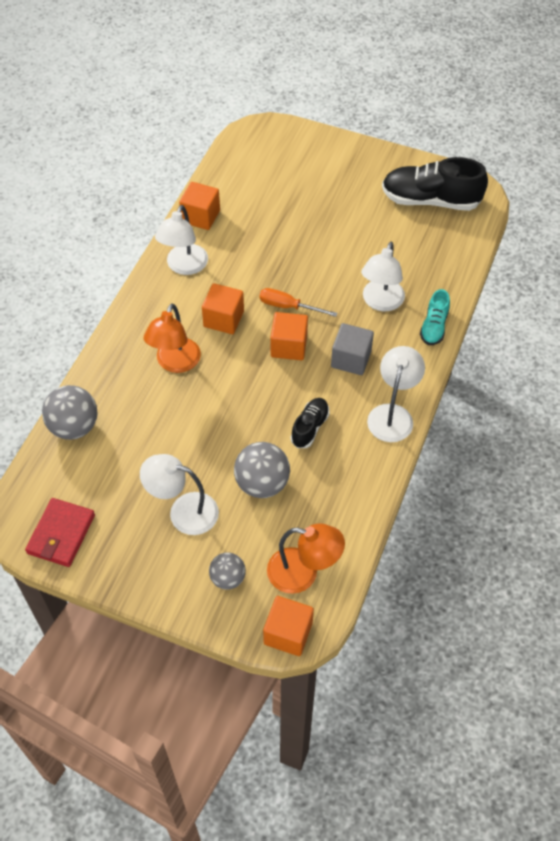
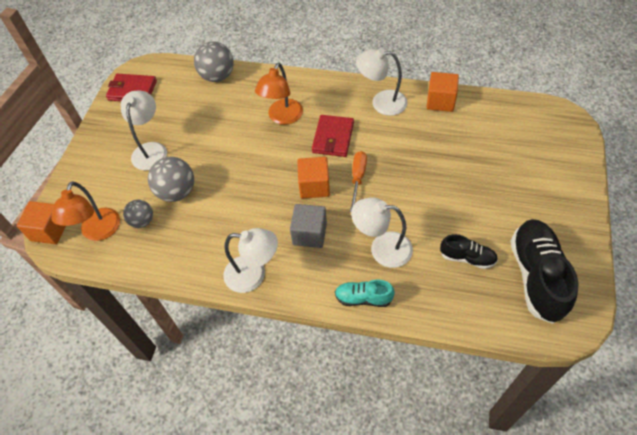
camera: 85 degrees right, 0 degrees up
orange lamp [144,303,201,373] -> orange lamp turned 75 degrees counterclockwise [255,63,303,125]
orange cube [202,283,244,334] -> red wallet [312,115,354,157]
grey ball [209,553,246,590] -> grey ball moved to [123,200,153,228]
black shoe [290,398,330,448] -> black shoe moved to [440,234,498,269]

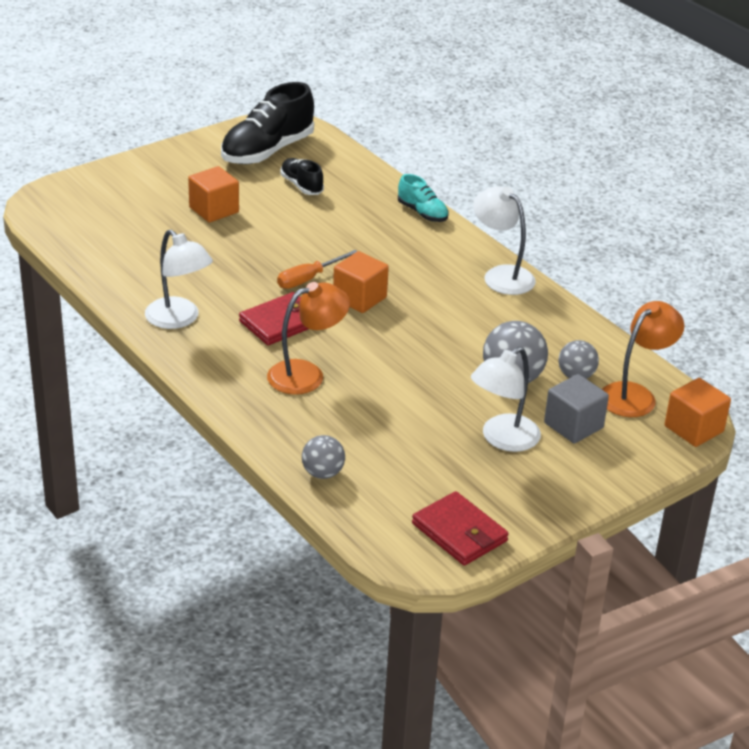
camera: 145 degrees left, 20 degrees down
grey ball [194,42,234,82] -> grey ball [302,435,345,479], size x0.62
grey cube [290,204,327,248] -> grey cube moved to [544,374,609,444]
white lamp [351,197,413,268] -> none
orange cube [427,72,459,112] -> orange cube moved to [188,166,239,222]

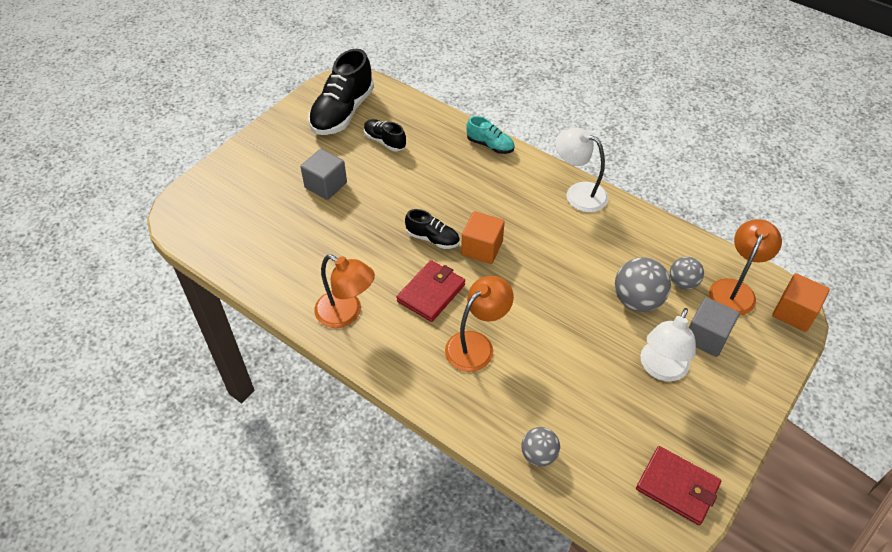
camera: 15 degrees left, 15 degrees up
white lamp [145,230,213,329] -> orange lamp [314,255,375,328]
orange cube [188,166,239,222] -> grey cube [300,149,347,200]
orange screwdriver [277,250,357,289] -> black shoe [405,209,460,249]

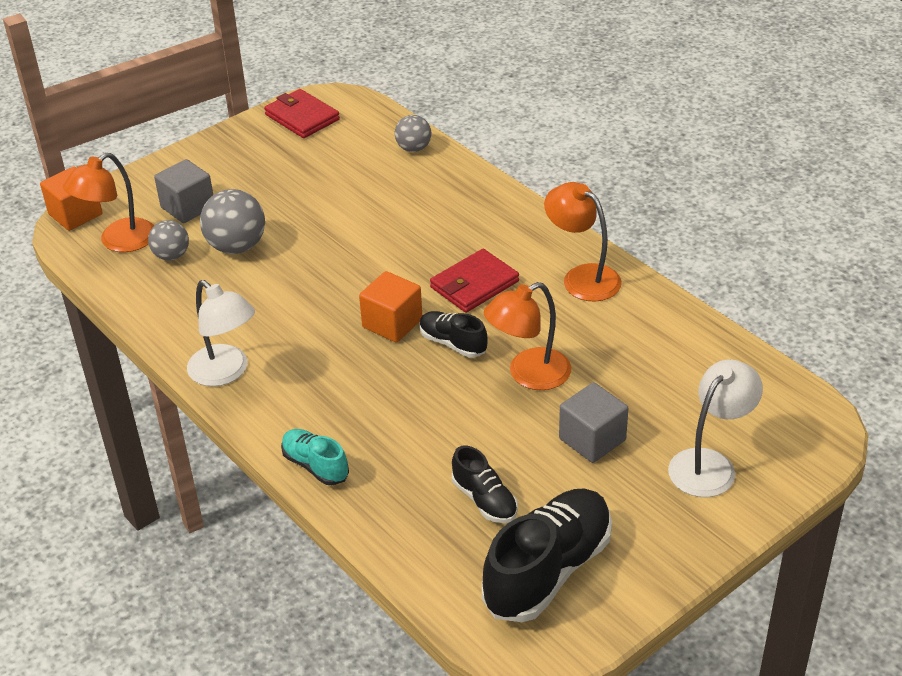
camera: 165 degrees left, 10 degrees down
orange lamp [445,276,514,372] -> orange lamp moved to [484,282,571,390]
white lamp [640,308,696,381] -> white lamp moved to [668,359,763,497]

